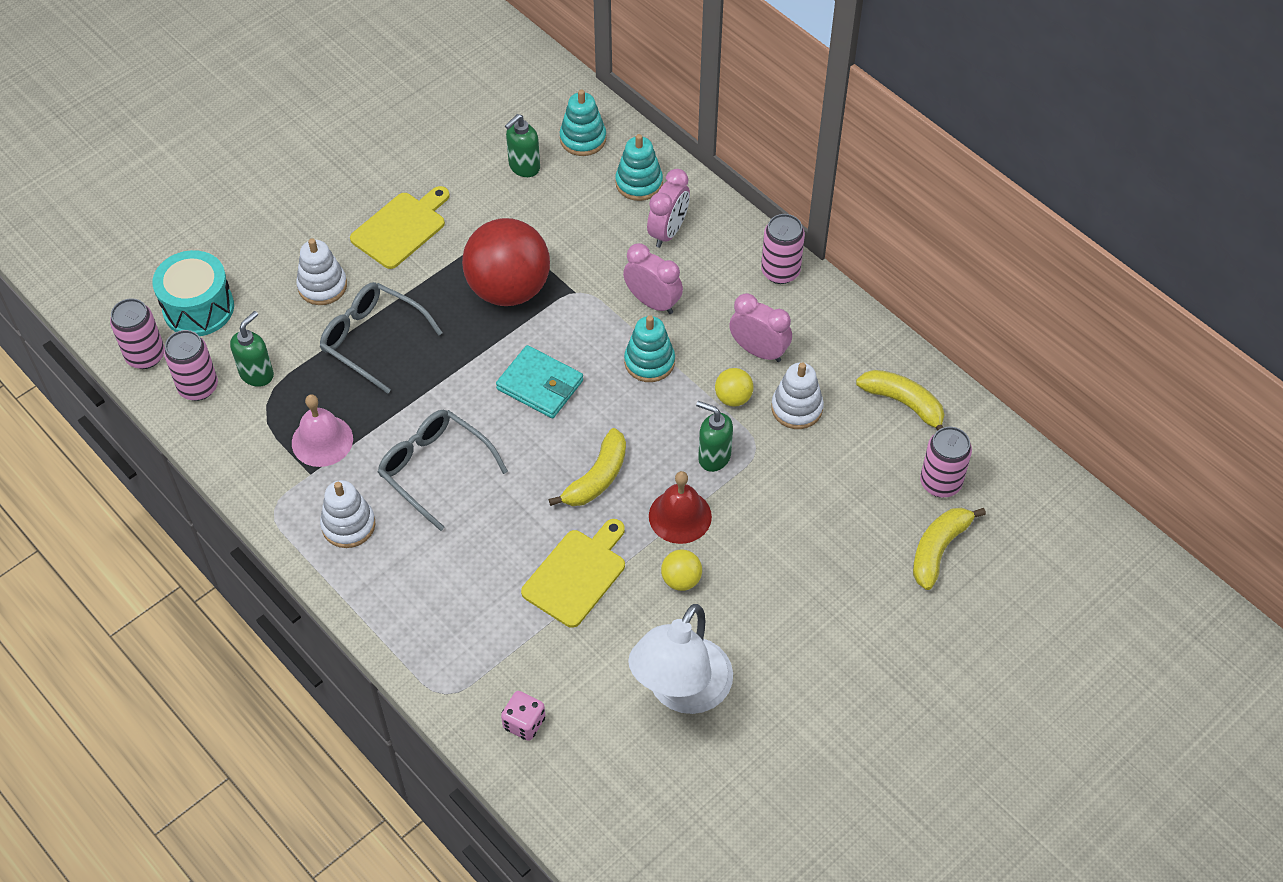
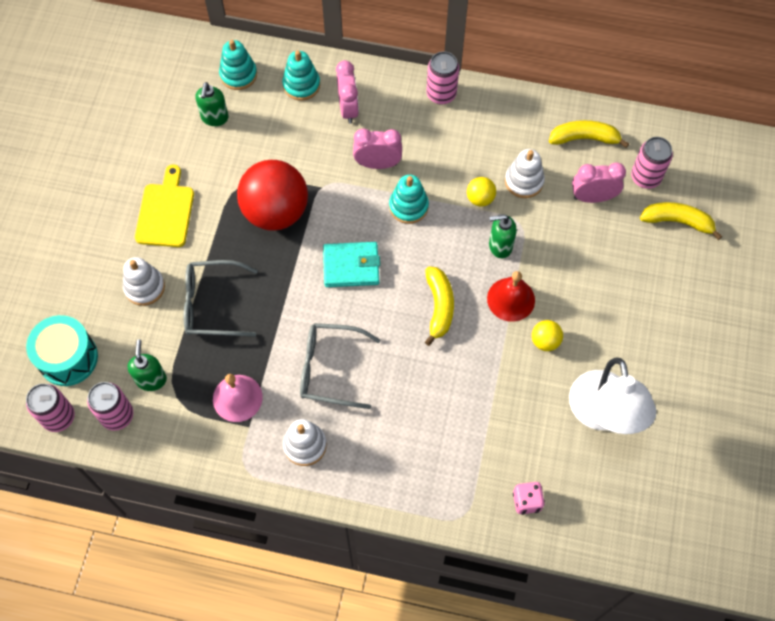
camera: 35 degrees left, 10 degrees up
yellow cutting board [521,519,625,628] -> none
pink clock [729,293,792,362] -> pink clock moved to [572,162,626,203]
yellow banana [913,508,986,590] -> yellow banana turned 105 degrees clockwise [640,202,723,240]

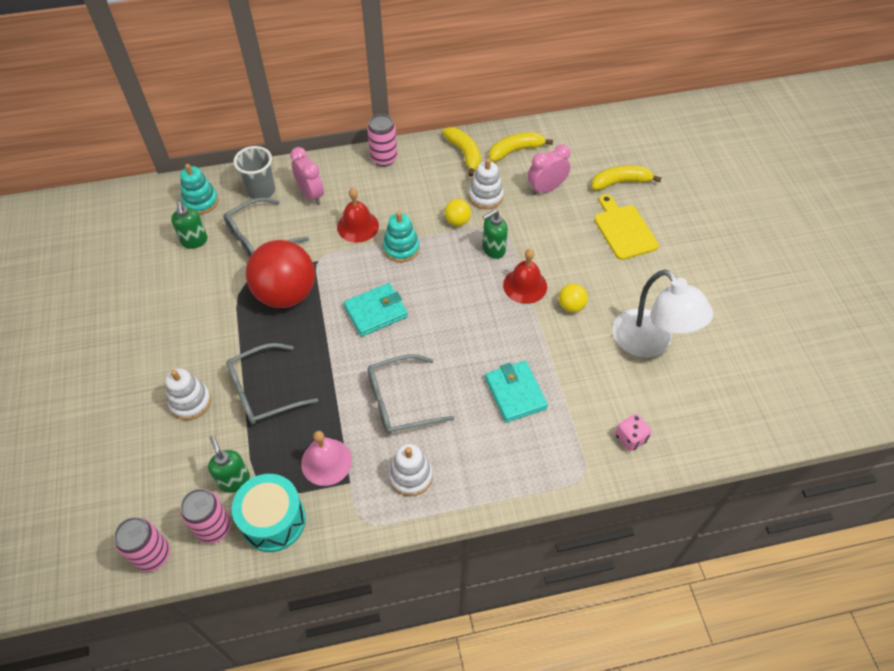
camera: 25 degrees left, 10 degrees down
turquoise drum [26,315,98,386] -> turquoise drum moved to [232,474,306,552]
yellow cutting board [135,165,194,247] -> yellow cutting board moved to [594,194,659,260]
turquoise stacking toy [282,50,320,101] -> grey cup [233,146,275,199]
pink clock [353,128,402,169] -> red bell [337,188,379,243]
yellow banana [425,267,454,346] -> yellow banana moved to [442,127,481,177]
pink can [631,137,673,189] -> none
none -> grey glasses [223,198,309,258]
none -> turquoise wallet [485,361,548,423]

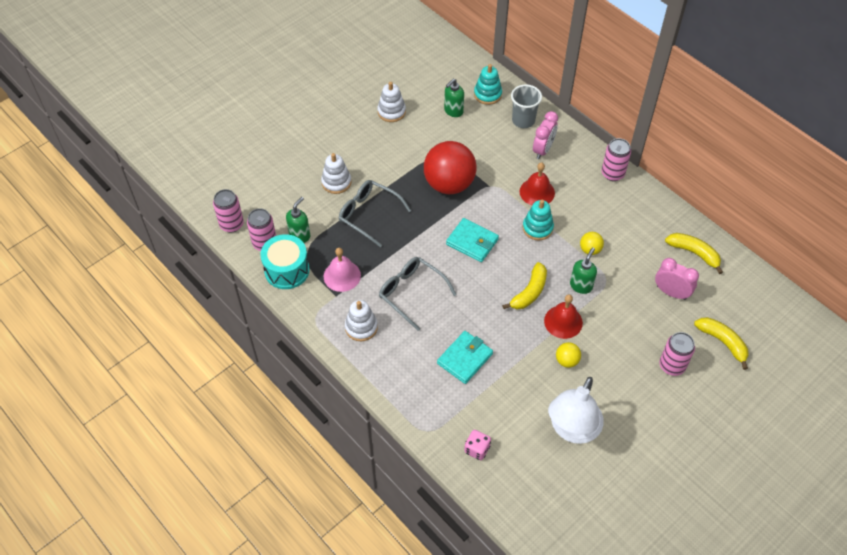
camera: 60 degrees right, 0 degrees up
grey glasses [223,198,309,258] -> none
yellow banana [442,127,481,177] -> yellow banana moved to [502,262,547,309]
white stacking toy [469,159,504,209] -> white stacking toy moved to [377,82,406,122]
green soap dispenser [482,210,508,259] -> green soap dispenser turned 90 degrees clockwise [570,247,597,294]
yellow cutting board [594,194,659,260] -> pink can [659,332,695,376]

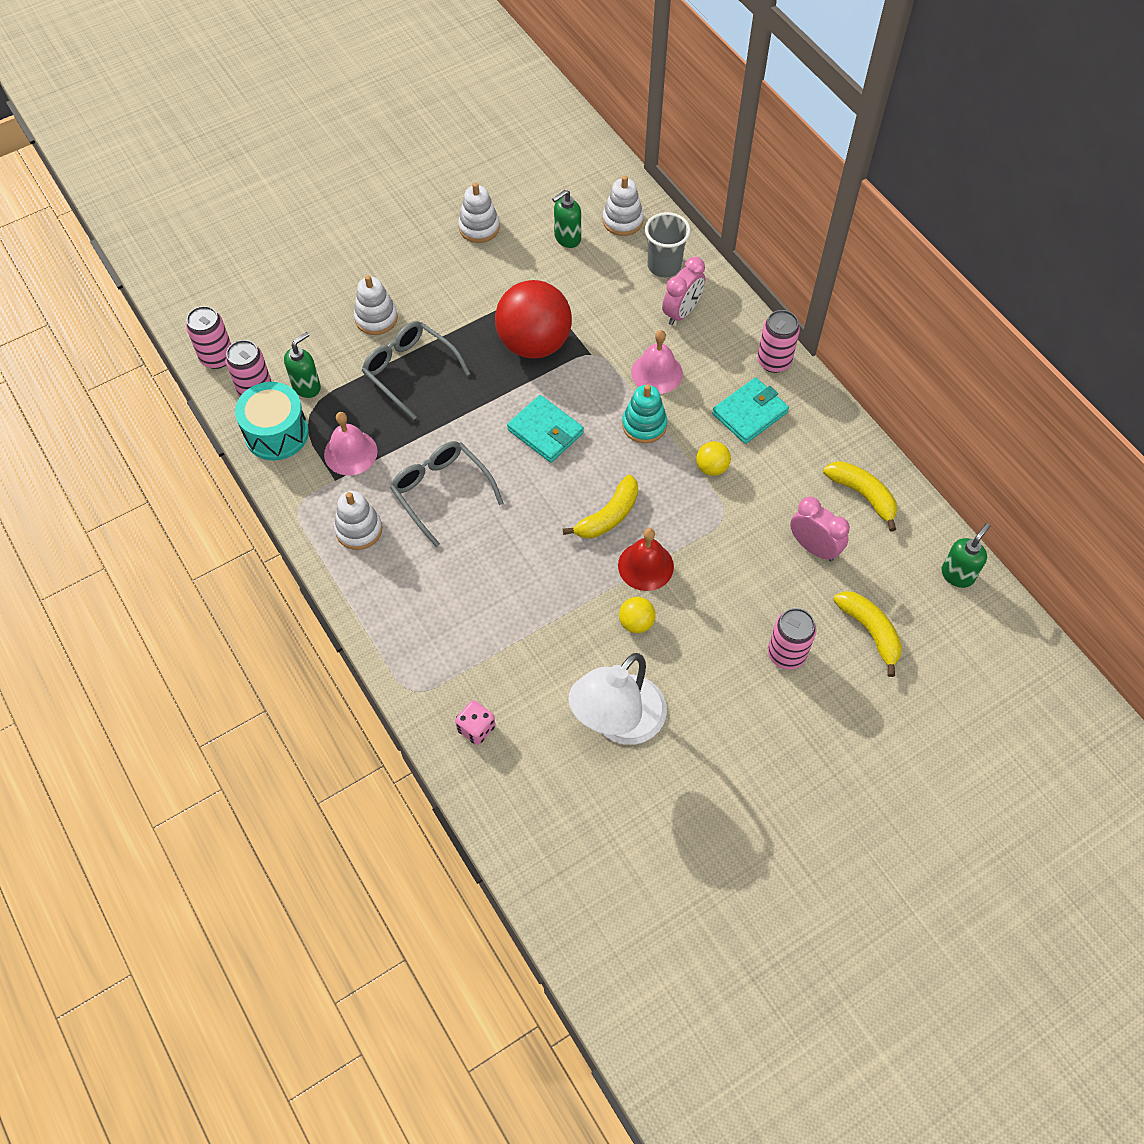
camera: 10 degrees right, 5 degrees up
turquoise wallet [437,331,493,384] -> turquoise wallet moved to [712,377,789,444]
turquoise stacking toy [474,64,502,105] -> white stacking toy [603,176,644,236]
red bell [519,162,555,205] -> pink bell [631,330,683,394]
green soap dispenser [570,247,597,294] -> green soap dispenser moved to [941,523,990,588]

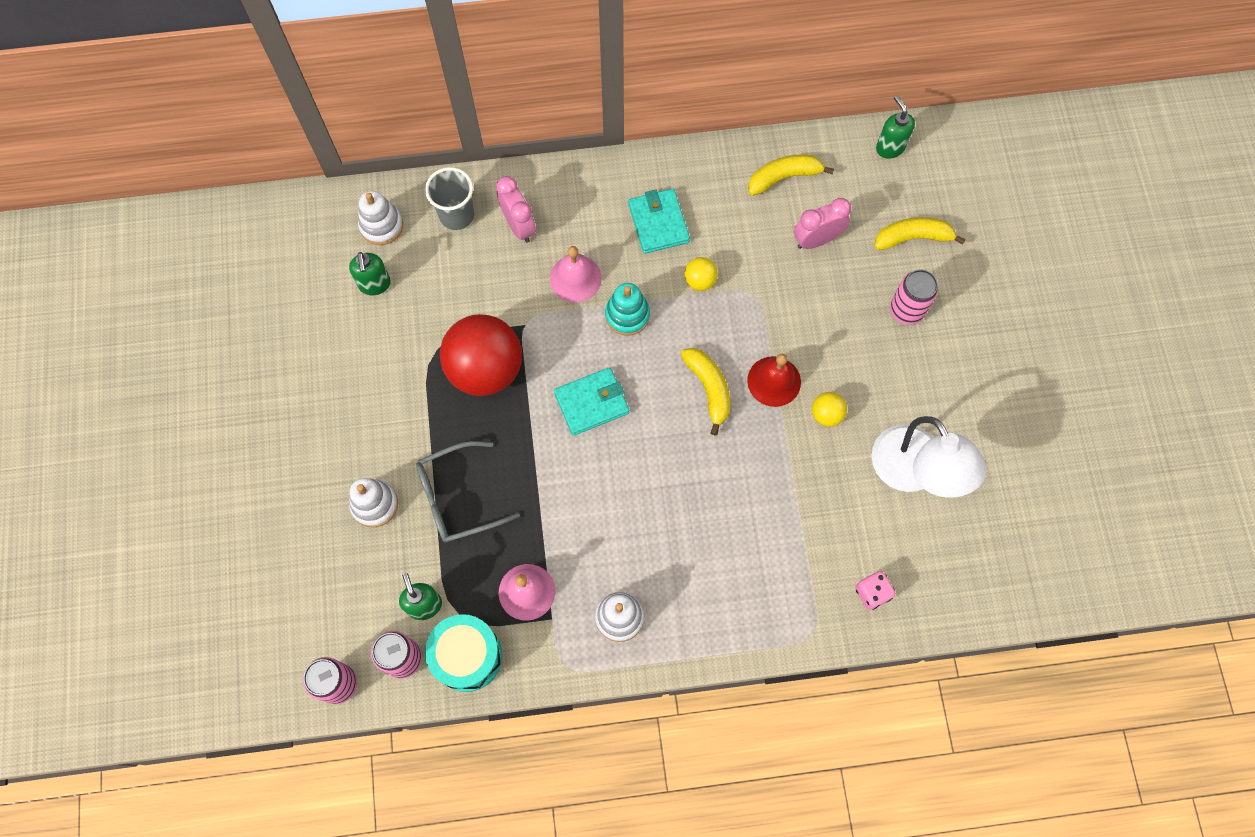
camera: 65 degrees left, 10 degrees up
grey glasses [390,441,503,547] -> none
white stacking toy [458,183,500,243] -> none
pink can [757,310,800,373] -> none

